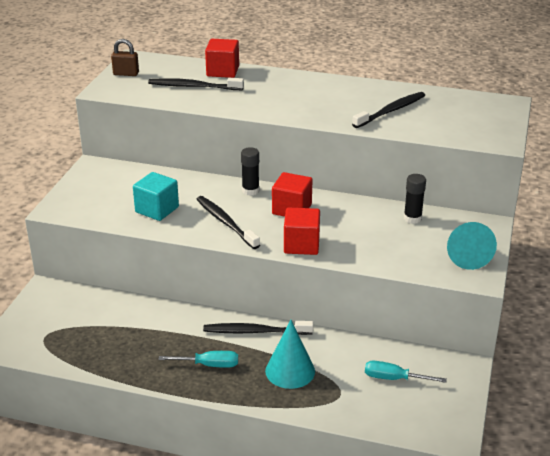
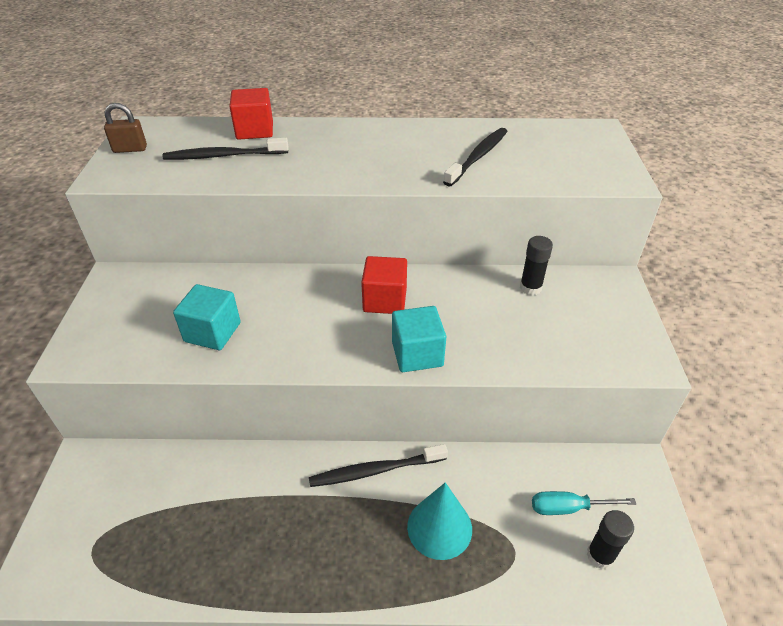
camera: 15 degrees left, 10 degrees up
turquoise screwdriver [159,351,238,368] -> none
black toothbrush [196,196,260,249] -> none
black glue stick [241,147,259,196] -> black glue stick moved to [587,510,634,569]
red cube [284,207,320,255] -> turquoise cube [392,306,446,372]
turquoise cone [447,222,497,270] -> none

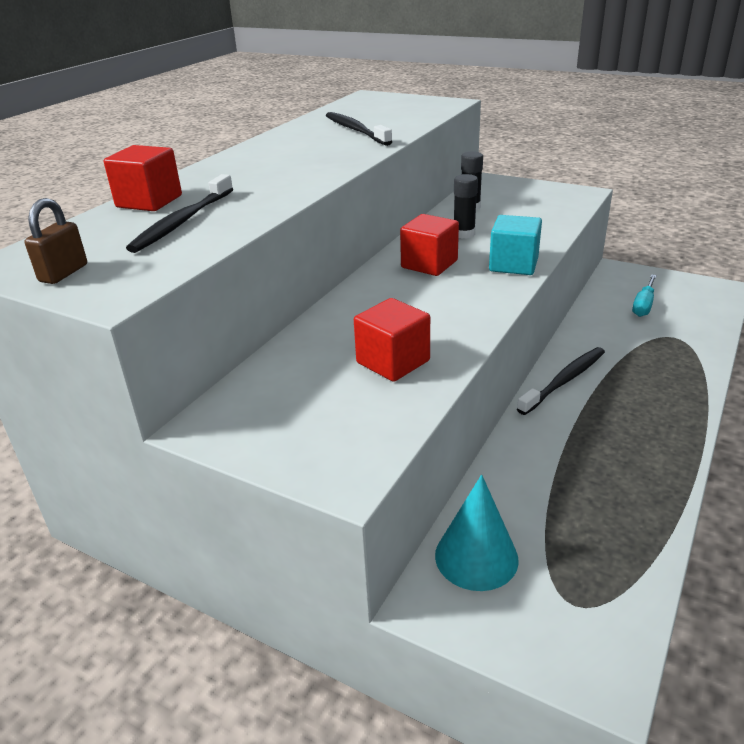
camera: 60 degrees left, 10 degrees down
turquoise cube [173,284,241,350] -> red cube [354,298,430,382]
black toothbrush [309,444,448,487] -> black toothbrush turned 150 degrees counterclockwise [517,347,605,415]
turquoise cone [407,482,472,560] -> turquoise cone moved to [435,474,519,591]
black glue stick [587,510,634,569] -> black glue stick moved to [454,174,478,239]

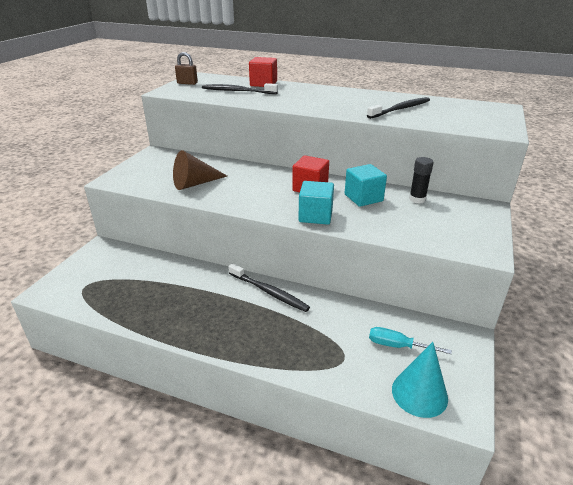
camera: 80 degrees right, 0 degrees up
red cube [354,298,430,382] -> brown cone [173,150,227,190]
turquoise cone [435,474,519,591] -> turquoise cone moved to [392,342,448,418]
black glue stick [454,174,478,239] -> turquoise cube [345,164,387,207]

